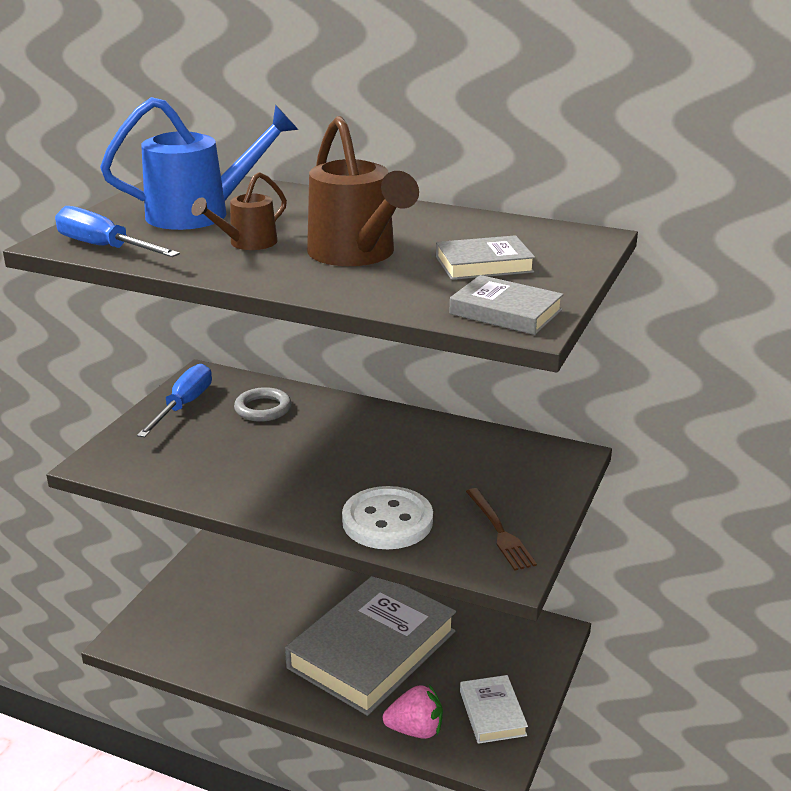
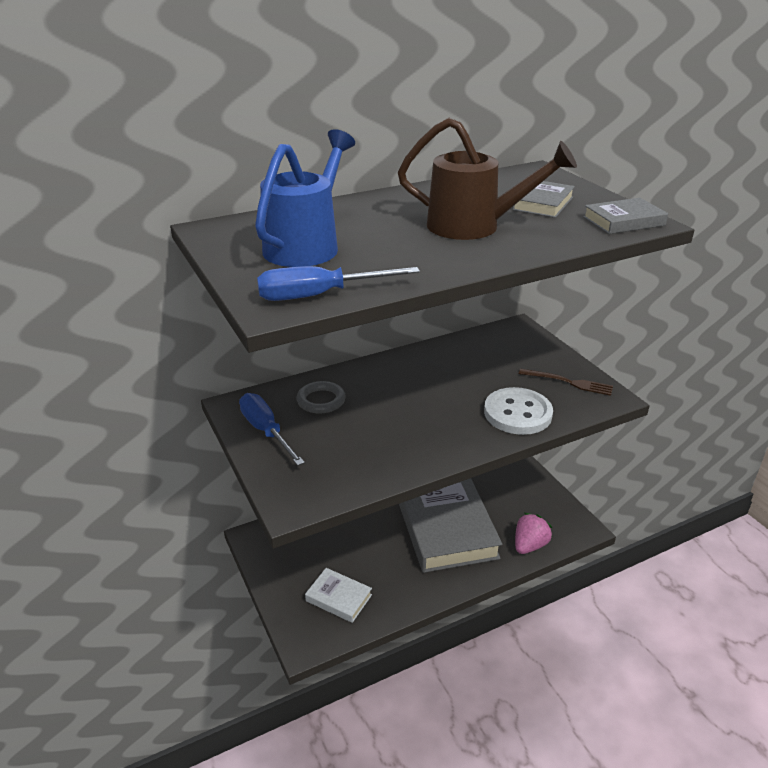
camera: 50 degrees left, 5 degrees up
brown watering can [191,172,287,250] -> none
white book [460,675,528,744] -> white book moved to [305,568,372,623]

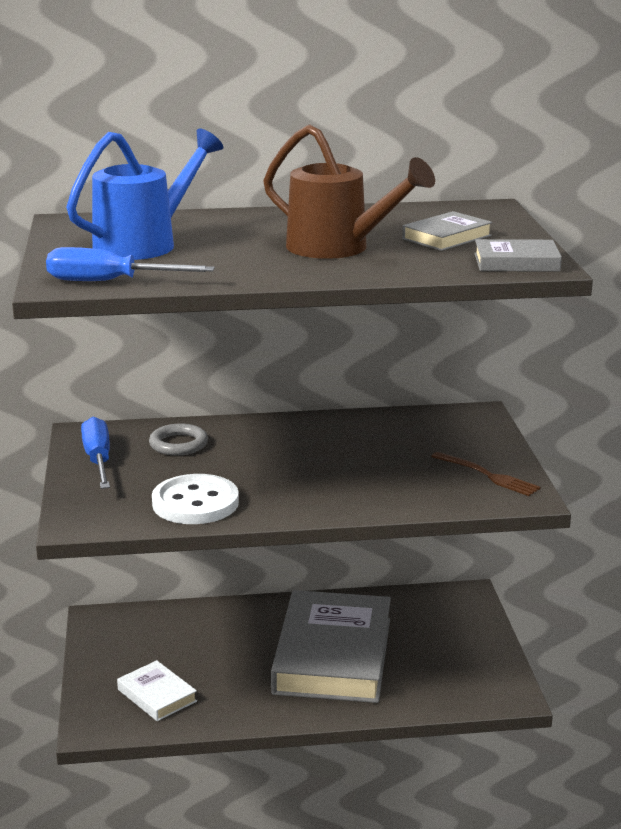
camera: 20 degrees right, 10 degrees down
white button [484,387,553,435] -> white button moved to [152,474,239,524]
pink strawberry [515,513,552,554] -> none

